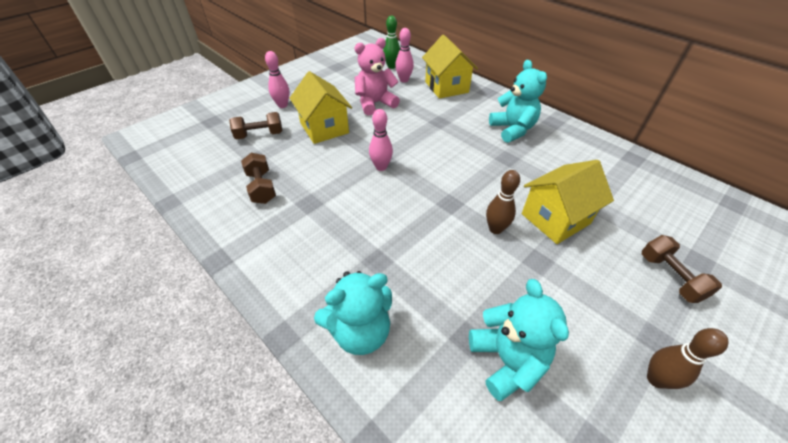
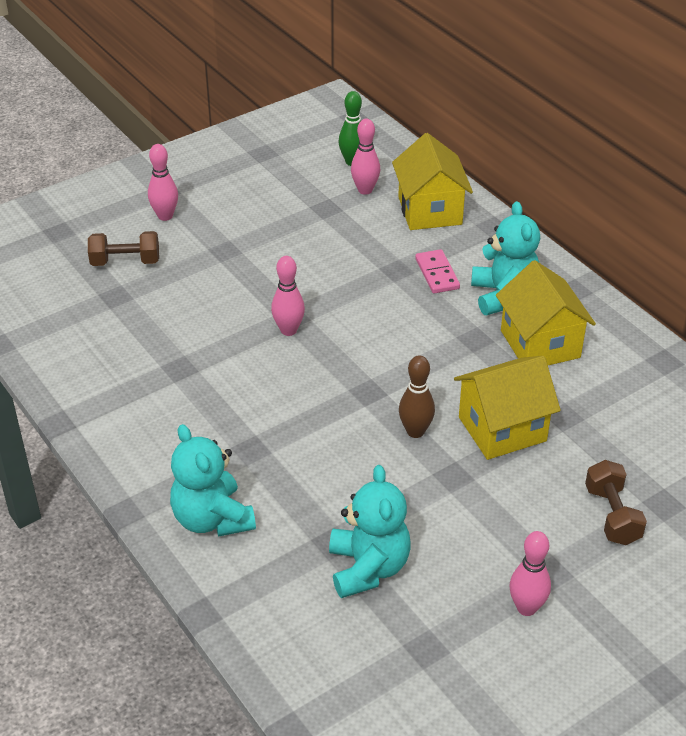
camera: 10 degrees right, 5 degrees down
brown dumbbell [241,153,276,204] -> none
yellow house [290,71,352,144] -> yellow house moved to [496,260,596,365]
turquoise teddy bear [314,271,392,355] -> turquoise teddy bear turned 75 degrees clockwise [170,424,256,537]
pink teddy bear [355,38,400,115] -> none
brown bowling pin [647,328,729,389] -> pink bowling pin [509,531,551,616]
none -> pink domino [415,249,460,293]

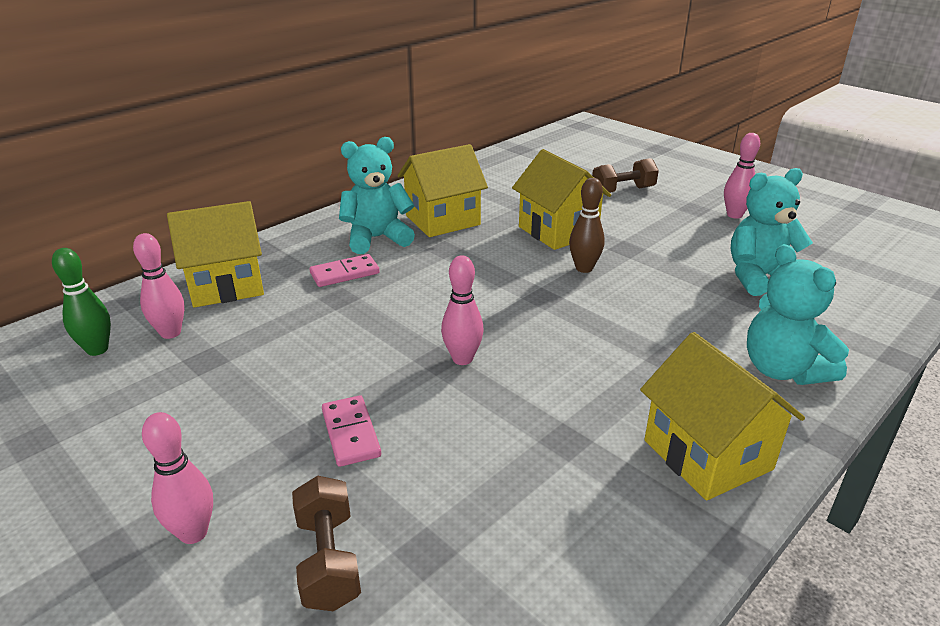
camera: 100 degrees left, 10 degrees down
turquoise teddy bear [170,424,256,537] -> turquoise teddy bear turned 105 degrees clockwise [747,244,849,385]
none -> pink domino [322,395,381,467]
none -> yellow house [640,332,805,501]

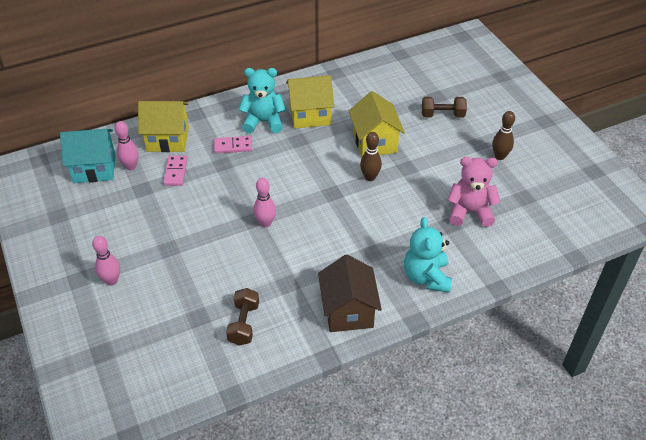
camera: 20 degrees right, 15 degrees up
green bowling pin [52,248,111,356] -> turquoise house [60,129,116,183]
brown dumbbell [292,476,361,611] -> brown dumbbell moved to [226,288,259,346]
pink domino [322,395,381,467] -> pink domino moved to [163,156,188,186]
yellow house [640,332,805,501] -> brown house [318,255,382,332]
pink bowling pin [724,133,760,219] -> brown bowling pin [492,111,515,160]
turquoise teddy bear [731,168,813,296] -> pink teddy bear [447,157,501,227]

